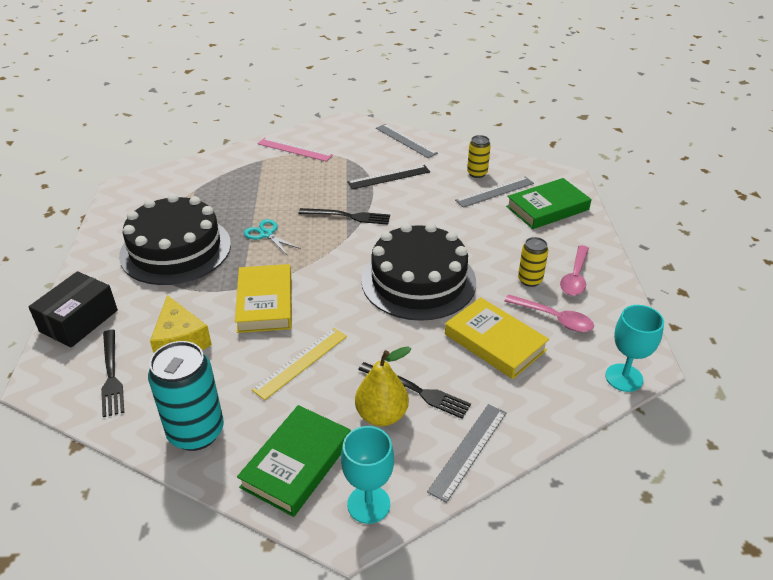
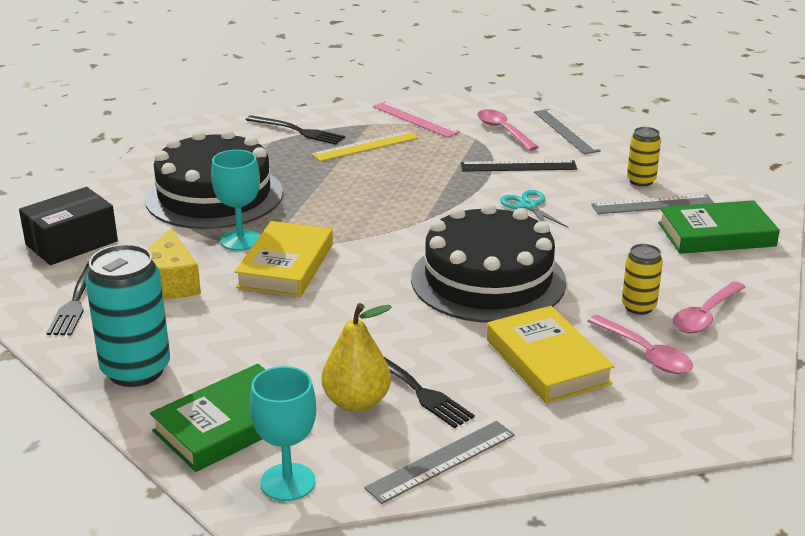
camera: 20 degrees right, 10 degrees down
turquoise scissors [244,219,301,256] -> turquoise scissors moved to [500,190,568,228]
yellow ruler [251,328,347,400] -> yellow ruler moved to [312,131,418,161]
black fork [298,208,390,225] -> black fork moved to [246,115,345,145]
turquoise goblet [605,305,664,392] -> turquoise goblet moved to [211,150,260,251]
none -> pink spoon [477,109,539,151]

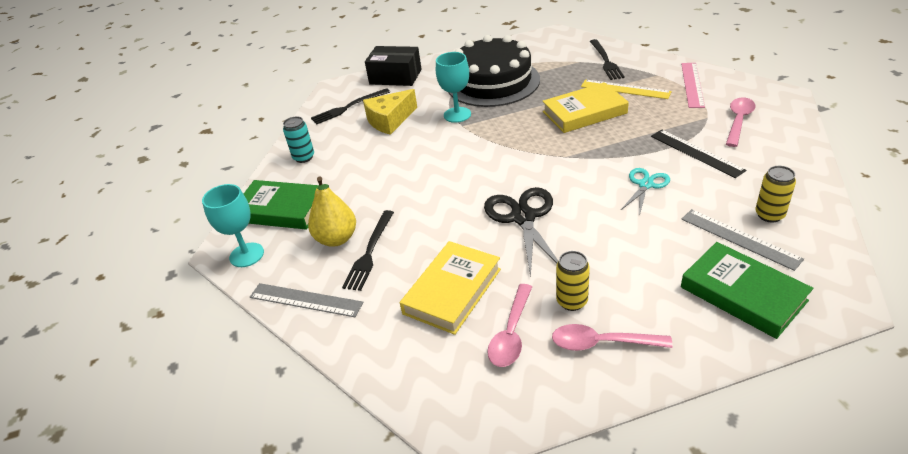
camera: 60 degrees right, 10 degrees up
turquoise can [85,244,170,387] -> turquoise can [283,116,314,163], size x0.54
yellow book [235,221,333,297] -> yellow book moved to [542,82,629,133]
black cake [411,203,566,323] -> black scissors [484,187,558,277]
grey ruler [534,109,601,154] -> none

